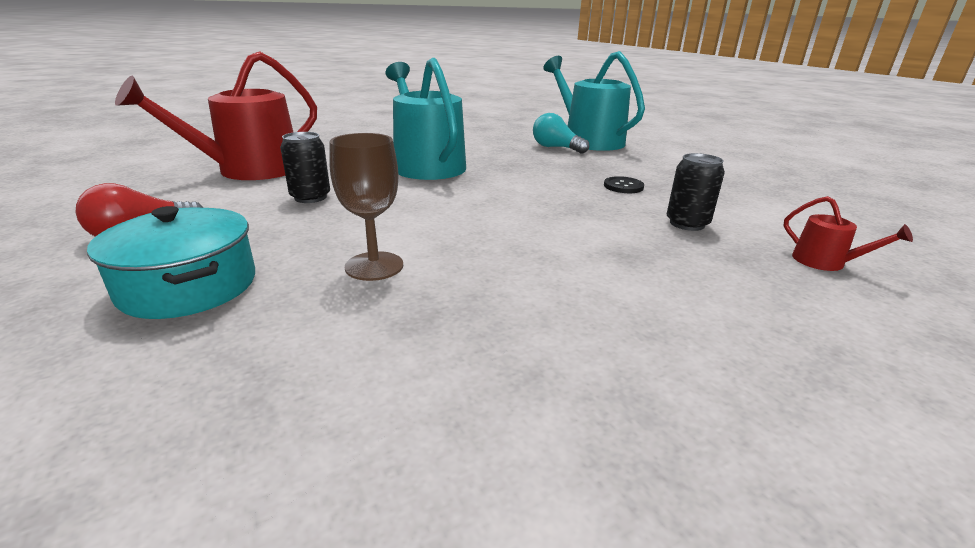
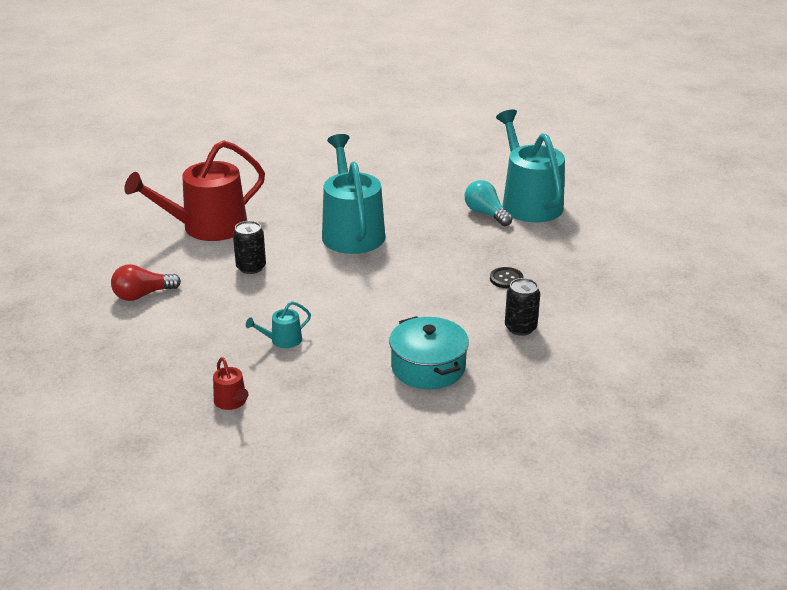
camera: 15 degrees right, 5 degrees up
turquoise pot [87,206,255,319] -> turquoise pot moved to [389,316,469,389]
brown goblet [329,133,403,281] -> turquoise watering can [246,301,311,348]
red watering can [783,196,913,271] -> red watering can moved to [213,357,248,410]

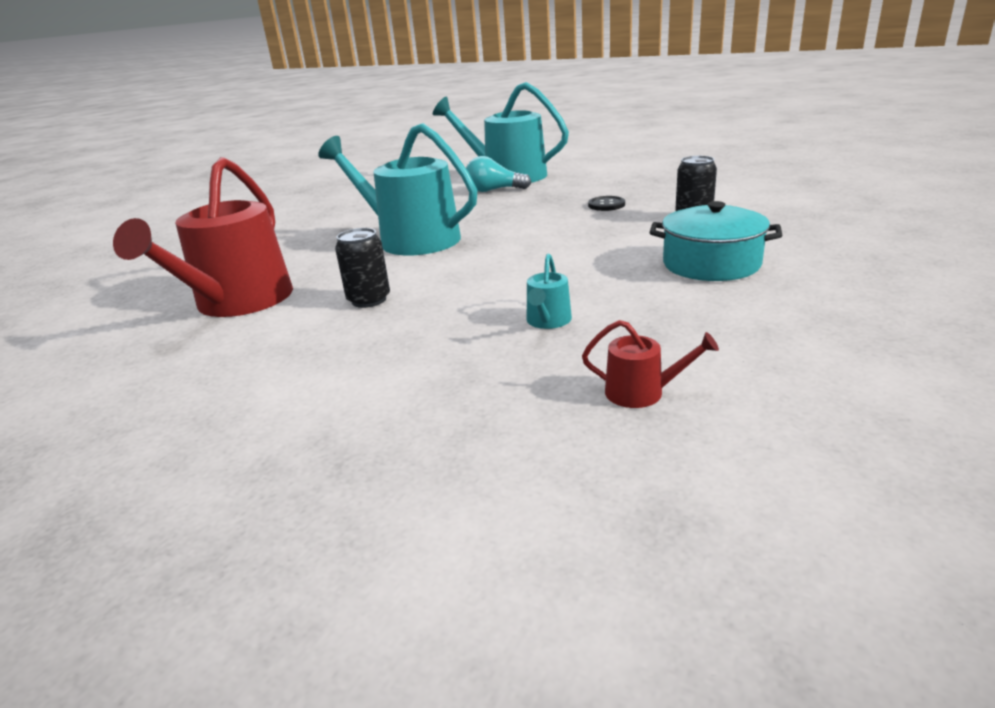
camera: 45 degrees left, 5 degrees down
red light bulb [111,264,181,301] -> none

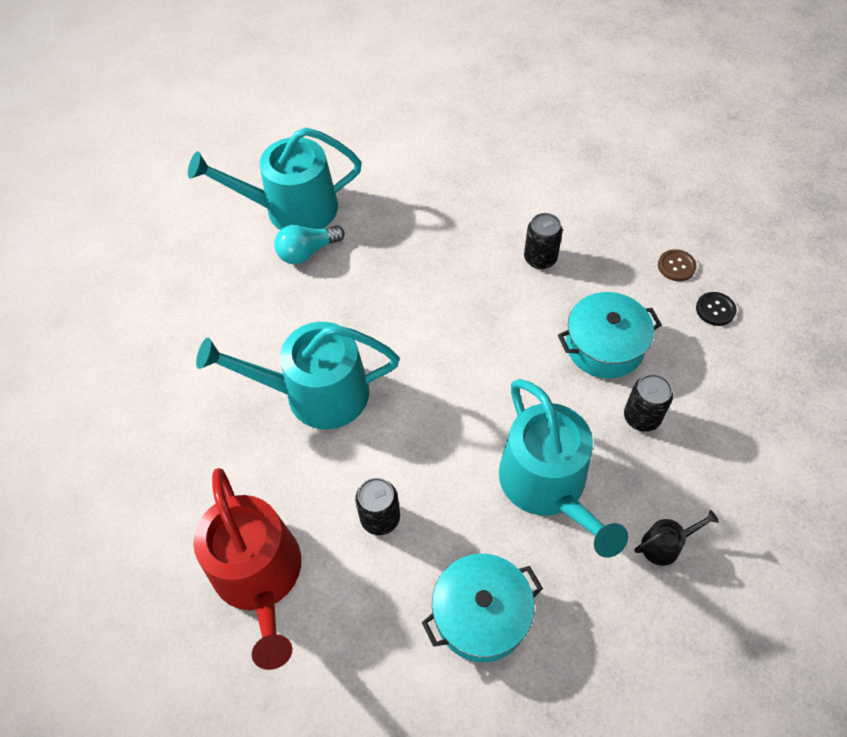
camera: 35 degrees left, 30 degrees up
turquoise watering can [527,254,572,329] -> turquoise watering can [499,379,628,558], size x2.41
red watering can [582,320,719,408] -> black watering can [634,510,719,566]
black button [588,196,625,211] -> black button moved to [696,292,737,326]
none -> turquoise pot [422,554,543,662]
none -> black can [624,374,673,432]
none -> brown button [658,249,697,281]

